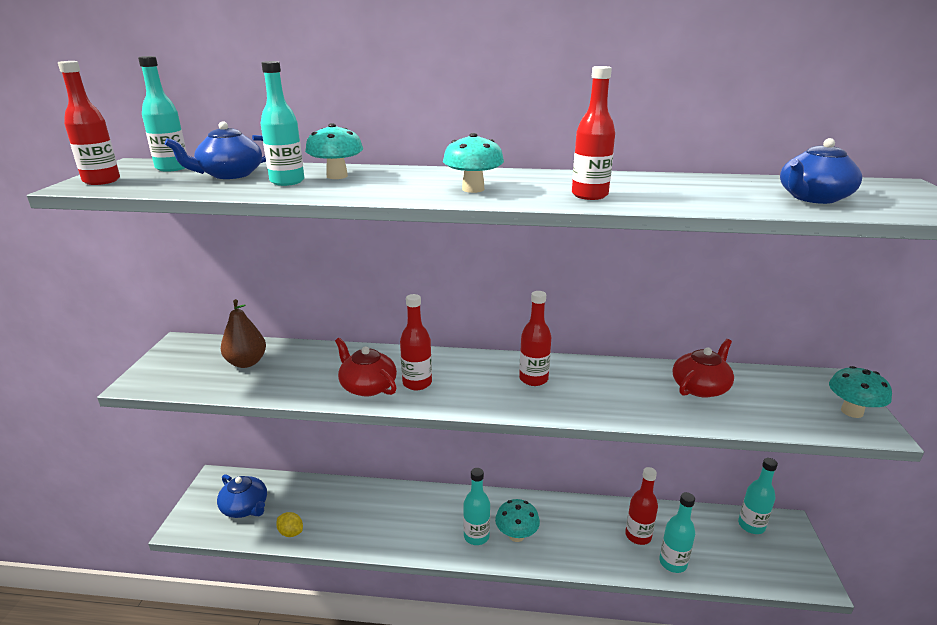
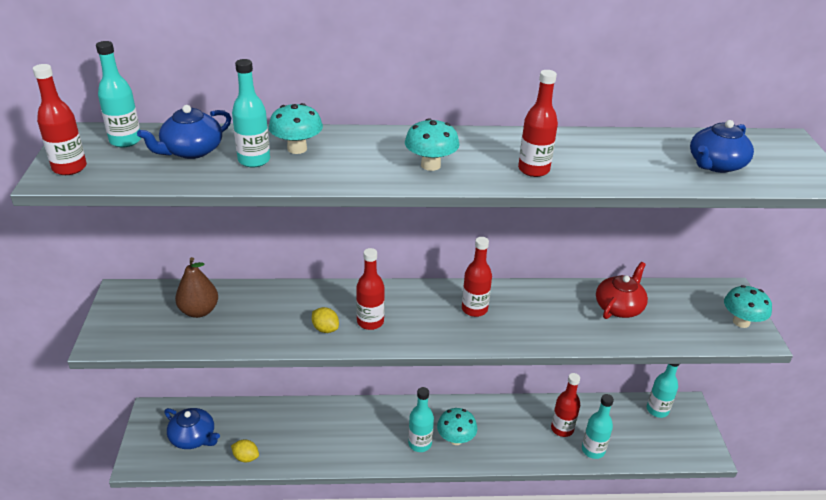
camera: 10 degrees left, 10 degrees up
red teapot [335,338,397,396] -> yellow lemon [312,307,339,333]

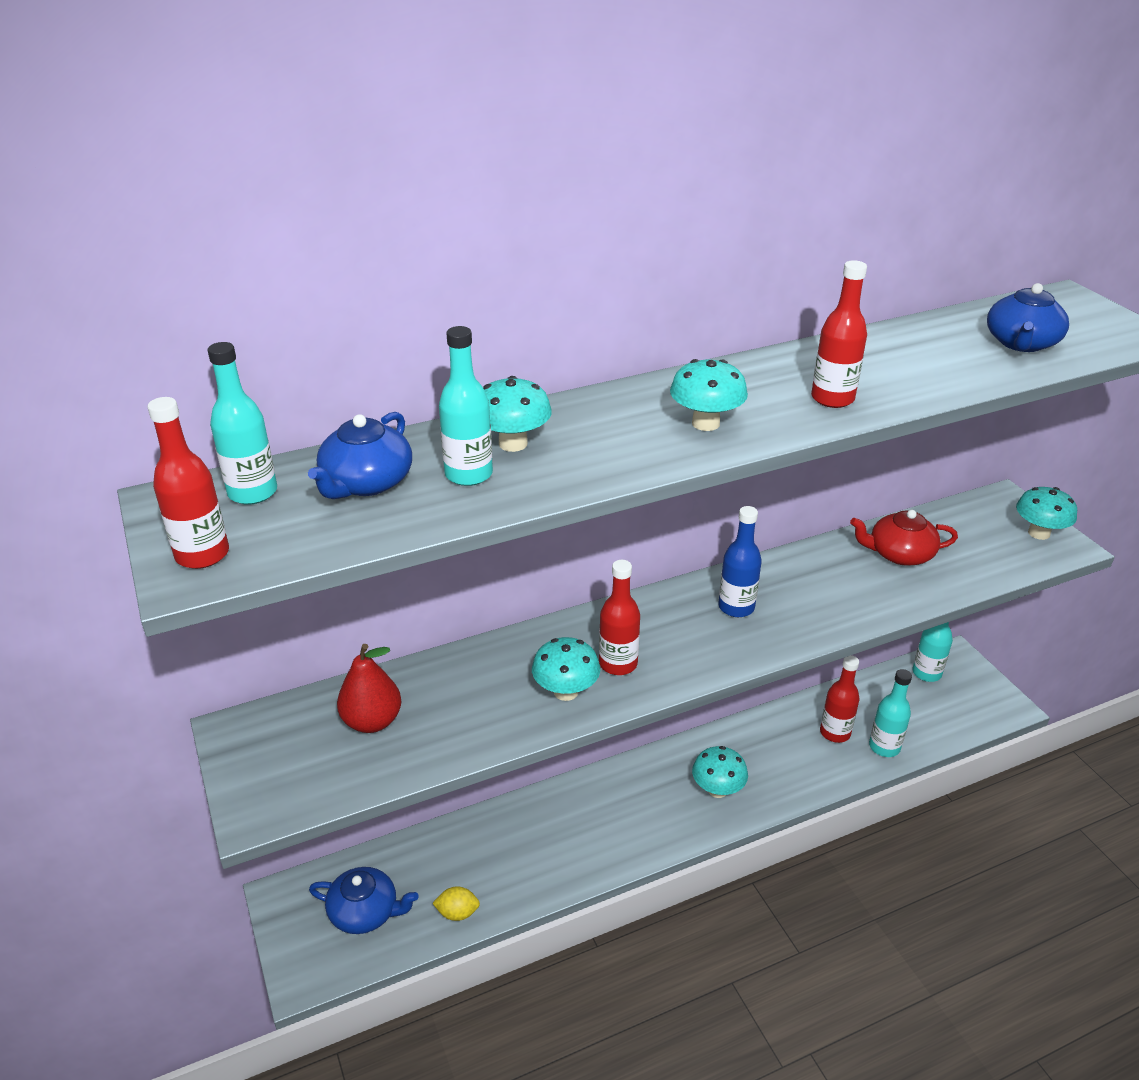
camera: 20 degrees left, 0 degrees up
brown pear [175,257,218,318] -> red pear [337,644,401,733]
yellow lemon [312,307,339,333] -> turquoise mushroom [532,637,600,701]
turquoise bottle [408,387,434,452] -> none
red bottle [462,237,492,317] -> blue bottle [718,506,762,617]
red teapot [596,262,648,319] -> red teapot turned 105 degrees counterclockwise [850,510,958,566]

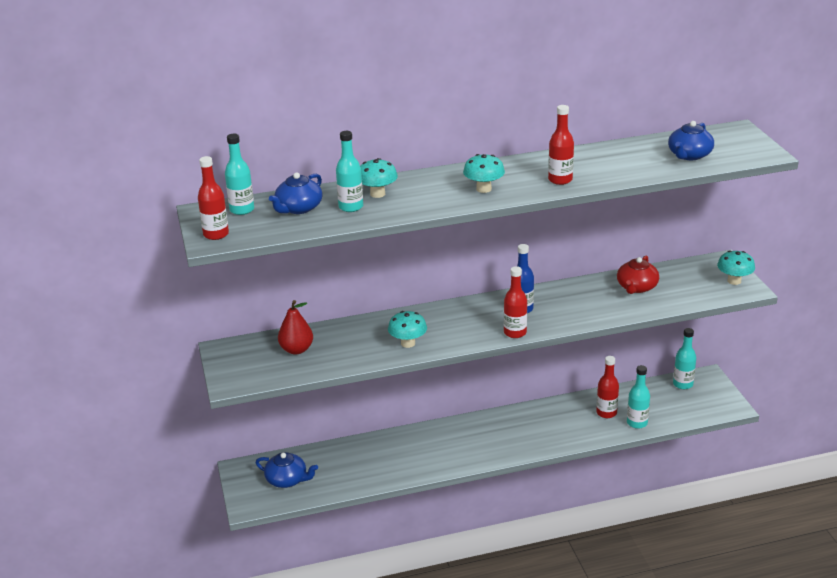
camera: 10 degrees right, 5 degrees down
yellow lemon [432,886,480,921] -> none
red bottle [599,560,640,675] -> red bottle moved to [504,266,527,338]
turquoise mushroom [692,746,748,798] -> none
red teapot [850,510,958,566] -> red teapot turned 75 degrees counterclockwise [617,256,659,294]

